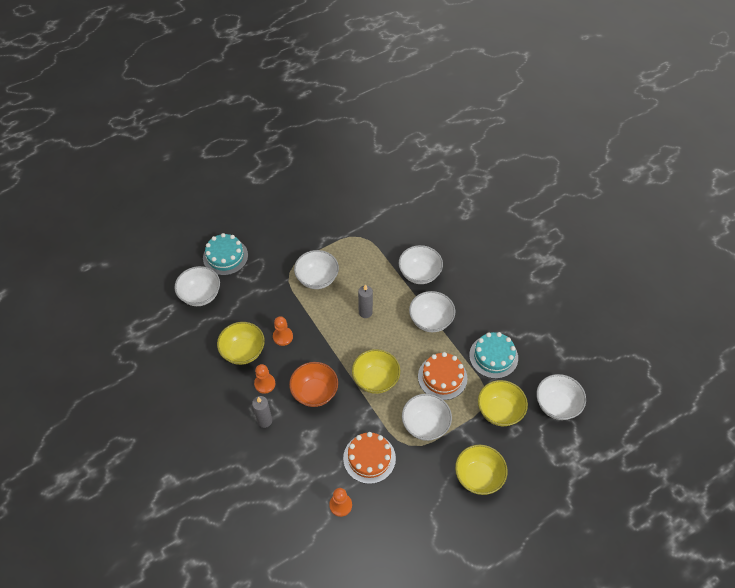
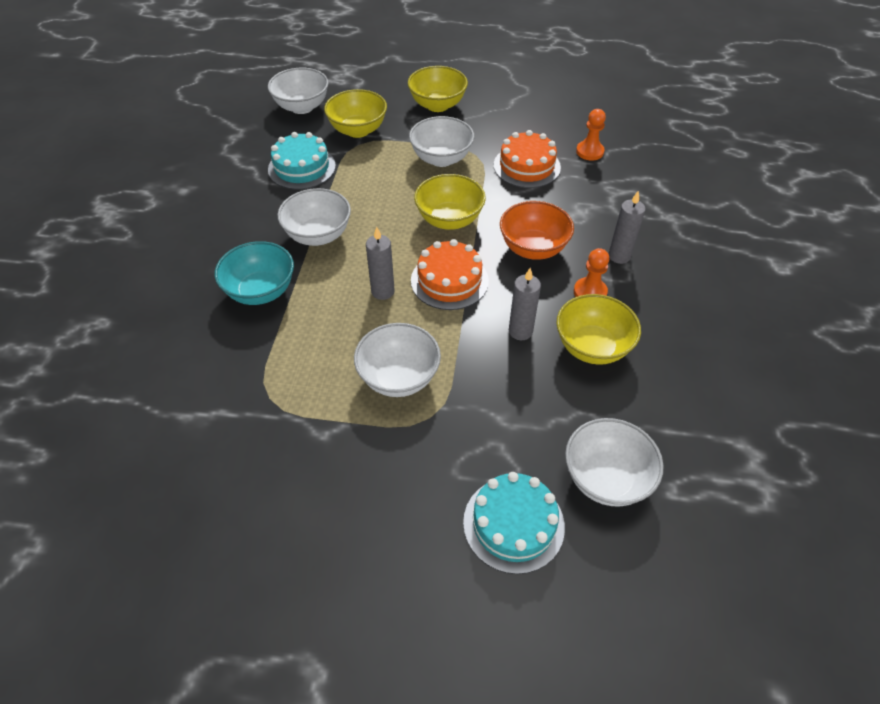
camera: 140 degrees left, 5 degrees down
orange pawn [273,316,293,346] -> grey candle [509,268,541,340]
white bowl [399,245,443,284] -> turquoise bowl [215,241,294,305]
orange cake [418,352,467,400] -> orange cake moved to [411,239,489,310]

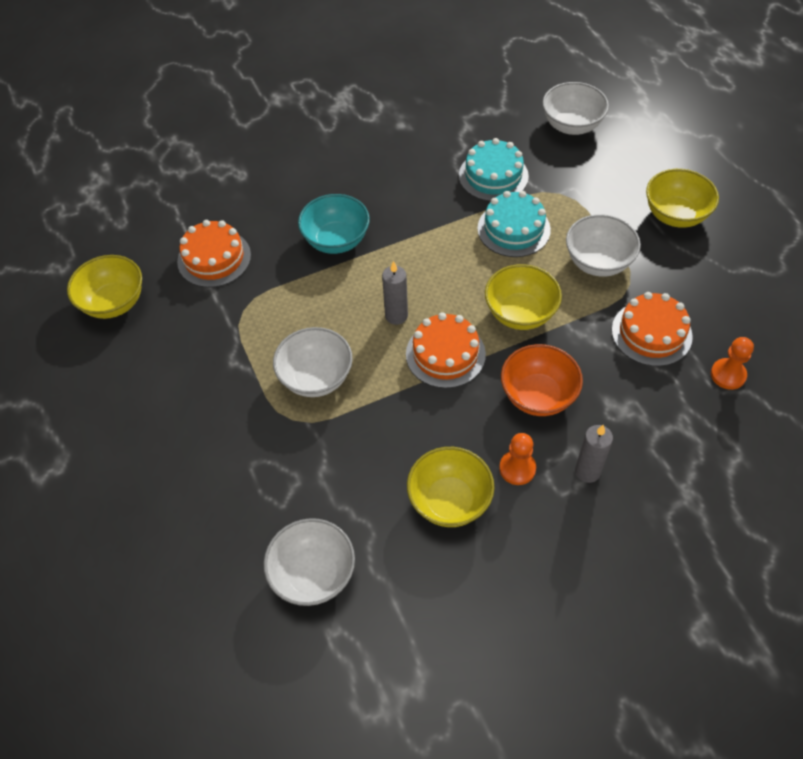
camera: 60 degrees right, 5 degrees up
white bowl [277,188,351,246] -> none
yellow bowl [324,89,387,138] -> yellow bowl moved to [67,255,142,319]
turquoise cake [463,472,565,574] -> turquoise cake moved to [477,191,551,257]
grey candle [509,268,541,340] -> none
none -> orange cake [177,220,251,288]

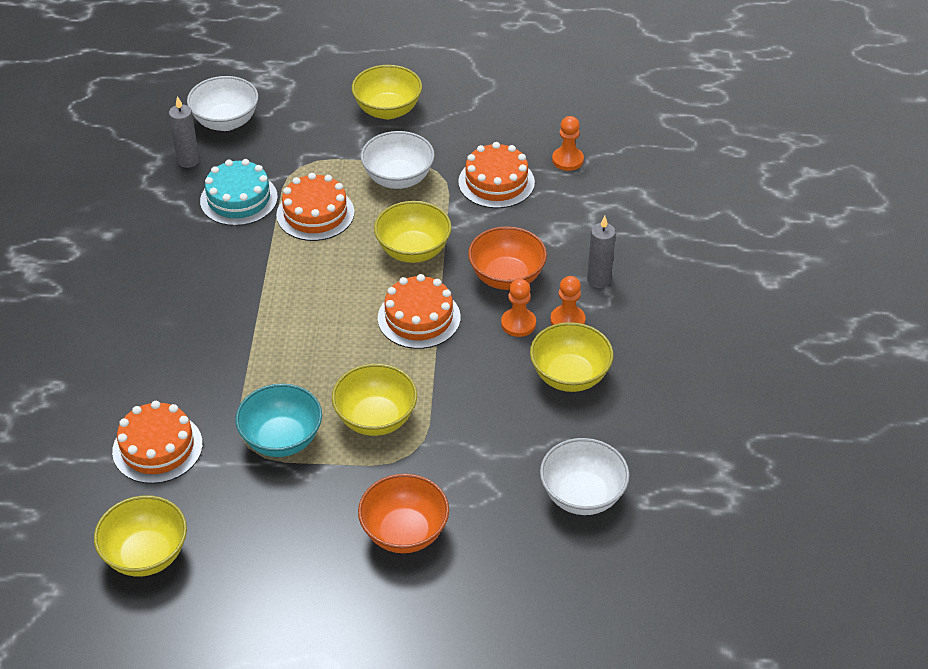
camera: 65 degrees left, 10 degrees down
white bowl [273,327,353,397] -> yellow bowl [332,364,417,436]
turquoise bowl [298,194,370,254] -> turquoise bowl moved to [235,383,322,457]
grey candle [382,261,408,325] -> grey candle moved to [169,96,200,168]
turquoise cake [477,191,551,257] -> orange cake [276,173,355,241]
none -> orange bowl [358,474,449,553]
none -> orange pawn [501,279,536,337]

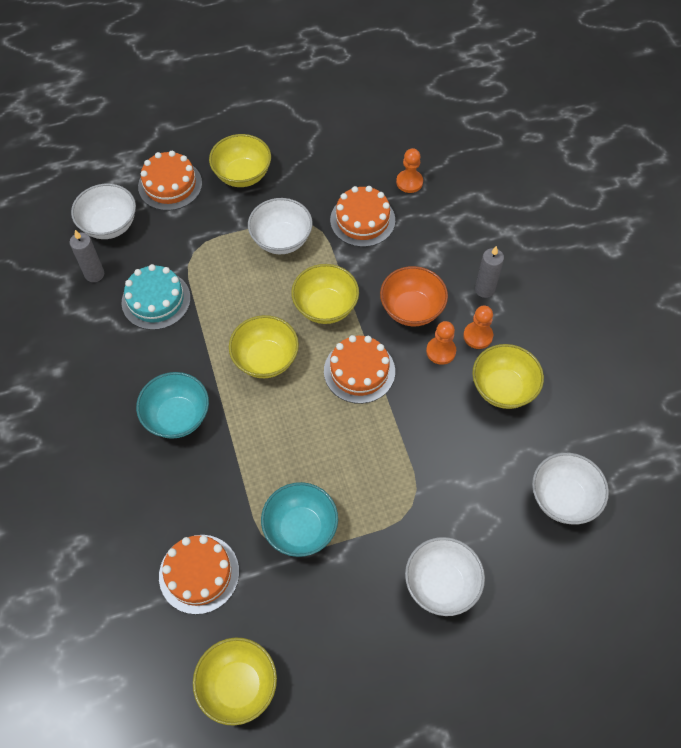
camera: 20 degrees left, 15 degrees up
orange cake [276,173,355,241] -> orange cake moved to [138,151,202,211]
yellow bowl [332,364,417,436] -> yellow bowl moved to [229,315,299,378]
orange bowl [358,474,449,553] -> white bowl [405,537,485,616]
none -> turquoise bowl [136,372,209,439]

